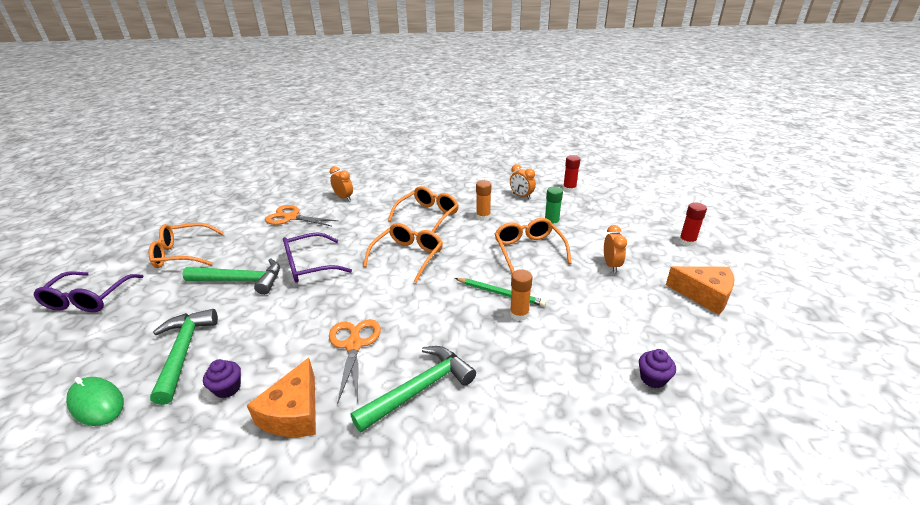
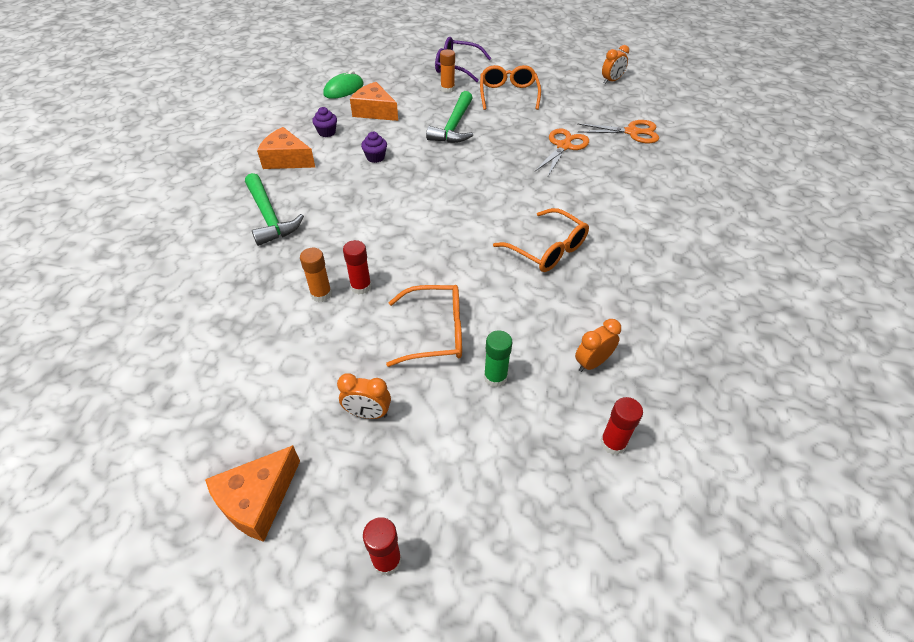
camera: 100 degrees right, 15 degrees up
green hammer [150,309,218,405] -> orange cheese [350,82,398,121]
purple glasses [283,232,352,283] -> none
orange scissors [329,319,381,404] -> orange scissors moved to [577,120,659,143]
orange clock [330,166,353,201] -> orange clock moved to [602,45,629,84]
orange glasses [363,223,443,283] -> none
green pencil [455,278,546,307] -> red glue stick [343,240,371,295]
orange glue stick [476,180,491,221] -> orange glue stick moved to [440,49,455,93]
purple cupcake [639,349,676,388] -> purple cupcake moved to [361,132,387,163]

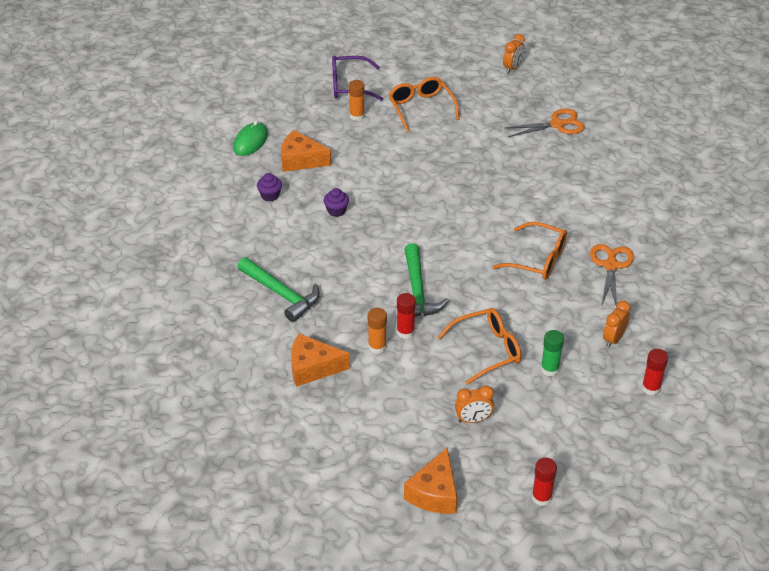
camera: 20 degrees left, 5 degrees down
orange cheese [257,127,315,169] -> orange cheese moved to [291,334,350,387]
green hammer [426,91,473,143] -> green hammer moved to [404,243,448,316]
orange scissors [535,128,589,176] -> orange scissors moved to [590,244,634,308]

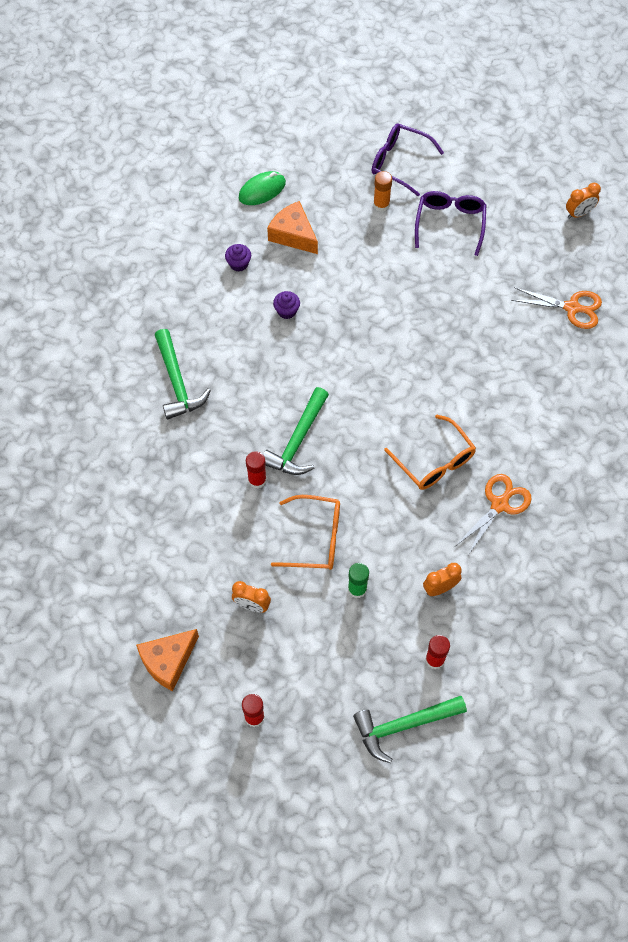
camera: 30 degrees right, 20 degrees up
orange cheese [291,334,350,387] -> none
orange glue stick [368,308,387,354] -> none
orange glasses [388,77,460,132] -> purple glasses [415,191,486,256]
none -> green hammer [353,696,467,763]

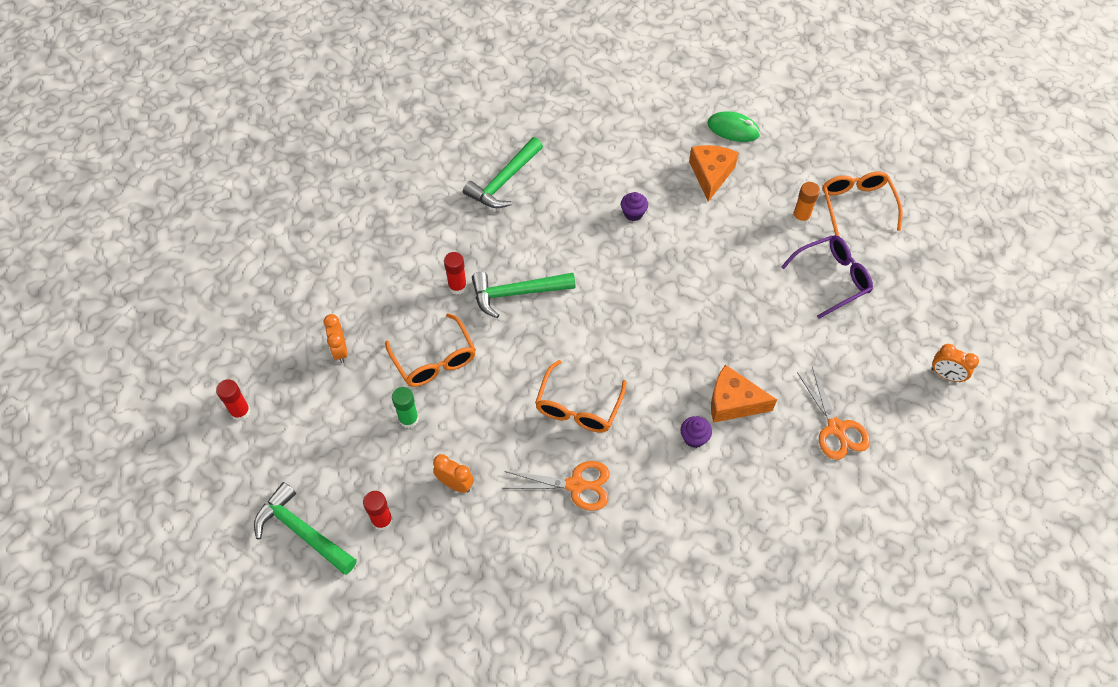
camera: 55 degrees right, 5 degrees down
orange cheese [136,629,199,691] -> orange cheese moved to [711,365,777,423]
purple cupcake [225,244,251,272] -> purple cupcake moved to [681,416,712,448]
purple glasses [372,123,444,197] -> orange glasses [822,171,903,237]

